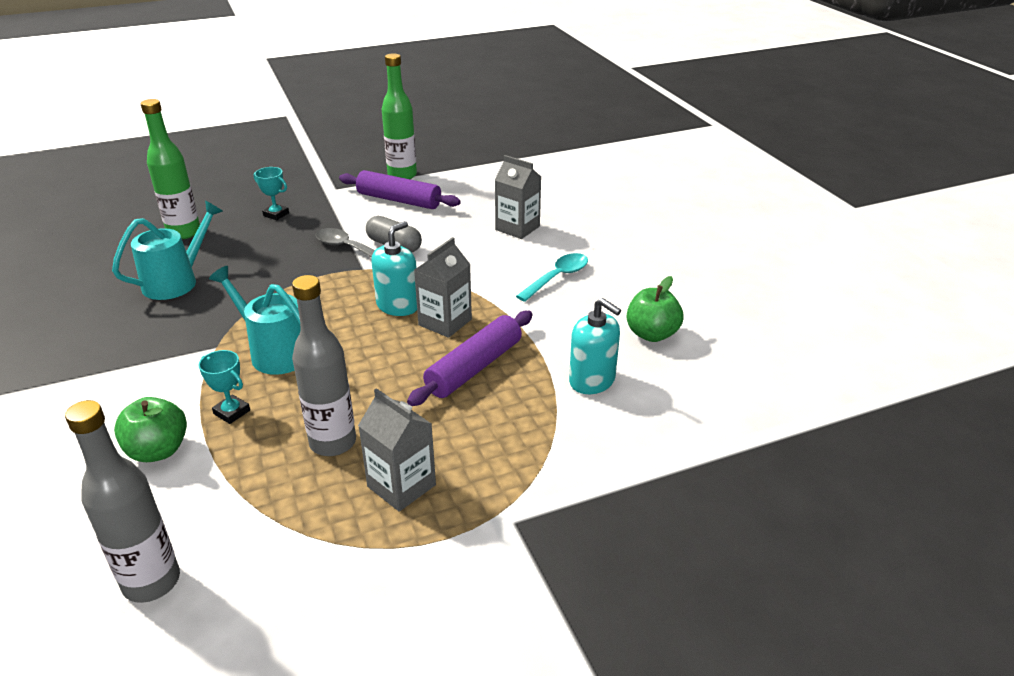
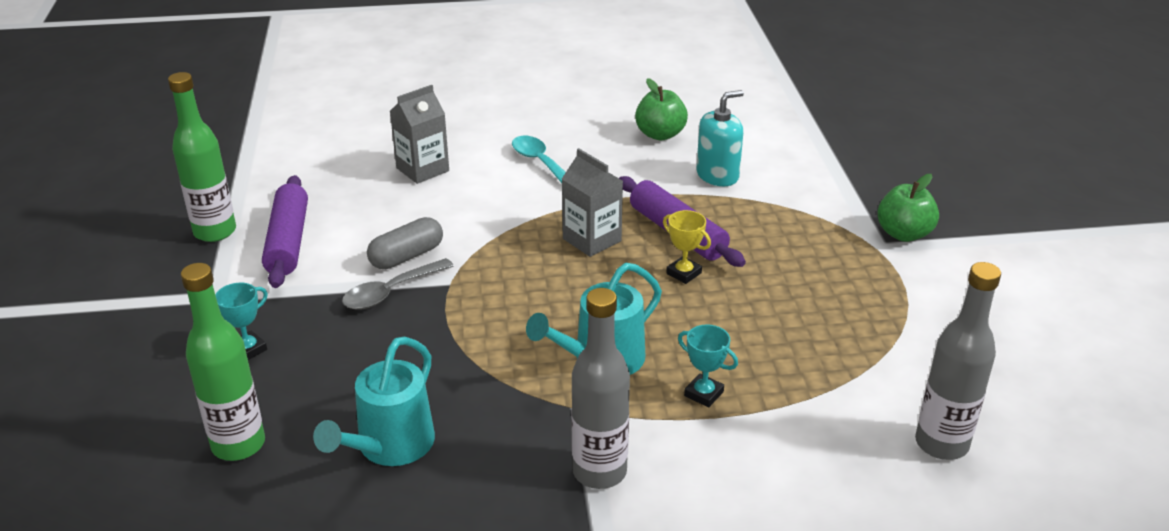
camera: 75 degrees left, 0 degrees up
turquoise watering can [112,200,223,300] -> turquoise watering can turned 120 degrees counterclockwise [313,336,435,466]
green apple [114,397,187,462] -> green apple moved to [877,174,939,242]
turquoise trophy [199,350,250,424] -> turquoise trophy turned 75 degrees clockwise [678,324,738,407]
grey bottle [292,275,356,456] -> grey bottle moved to [571,288,630,489]
purple rolling pin [339,170,461,209] -> purple rolling pin turned 45 degrees counterclockwise [262,175,308,288]
grey carton [358,388,436,512] -> none
turquoise soap dispenser [371,221,417,316] -> none
none -> yellow trophy [663,210,711,284]

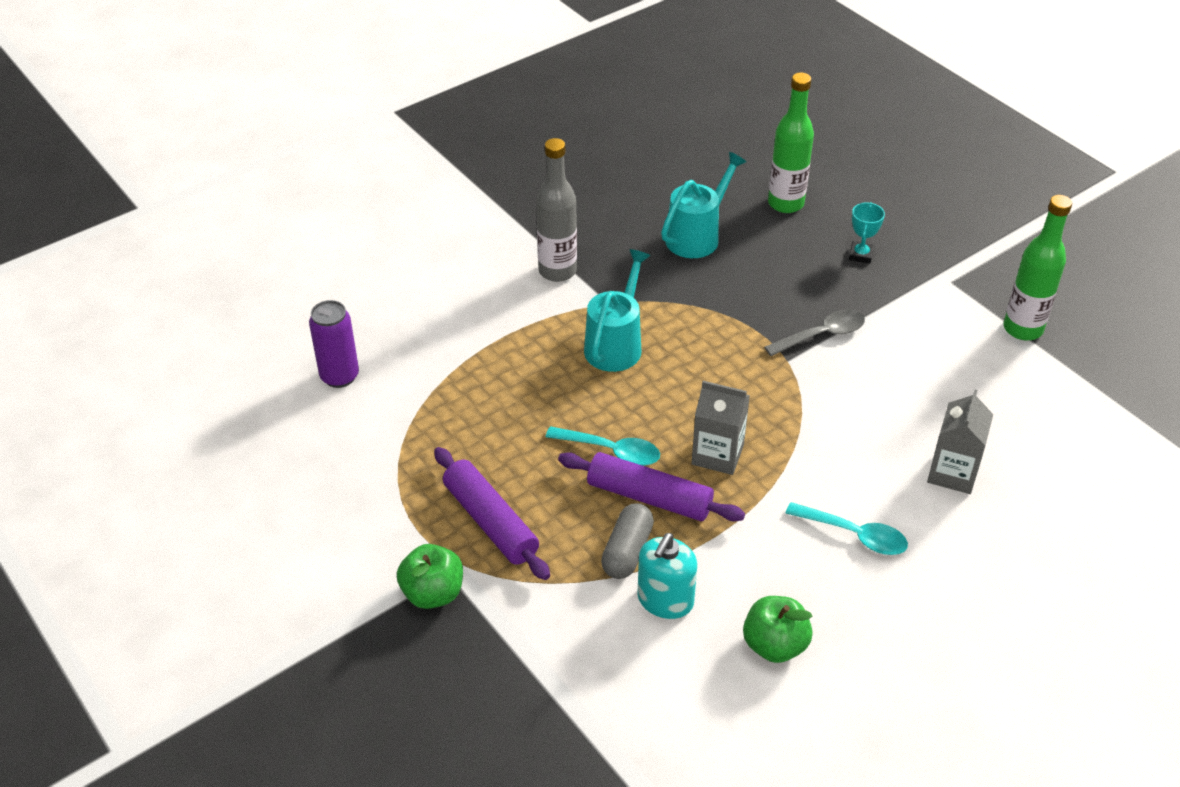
camera: 150 degrees right, 10 degrees up
purple rolling pin [262,175,308,288] -> purple rolling pin moved to [434,447,550,580]
turquoise watering can [313,336,435,466] -> turquoise watering can turned 45 degrees clockwise [661,152,747,258]
grey spoon [342,258,454,310] -> grey spoon turned 45 degrees clockwise [764,309,865,356]
grey capsule [367,217,443,269] -> grey capsule moved to [601,503,654,579]
yellow trophy [663,210,711,284] -> turquoise spoon [546,426,660,466]
turquoise trophy [678,324,738,407] -> none
grey bottle [915,262,1001,460] -> purple can [309,300,359,388]

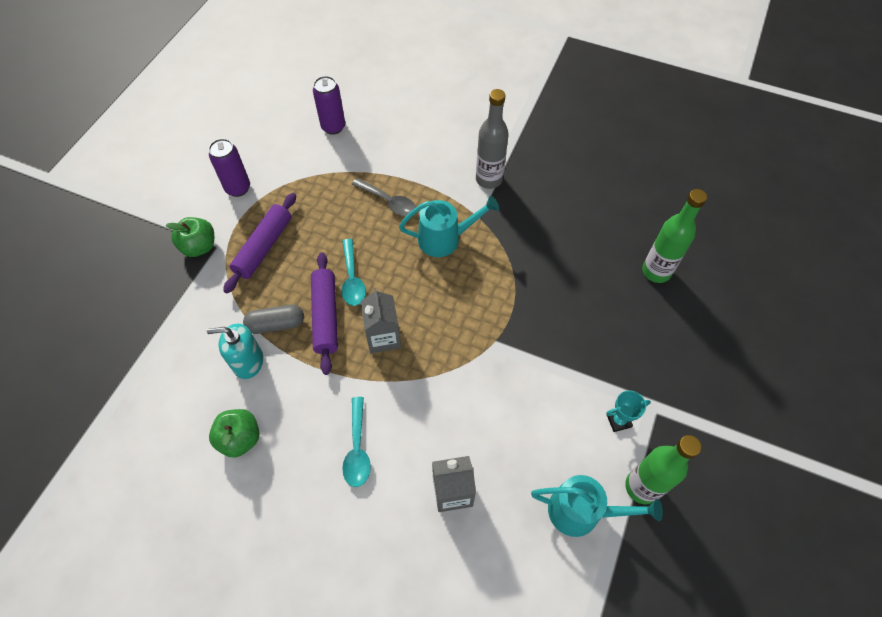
camera: 60 degrees right, 15 degrees up
turquoise watering can [661,152,747,258] -> turquoise watering can moved to [531,475,663,537]
grey spoon [764,309,865,356] -> grey spoon moved to [352,178,416,216]
turquoise trophy [849,202,885,264] -> turquoise trophy moved to [606,390,651,432]
none -> purple can [209,139,250,197]

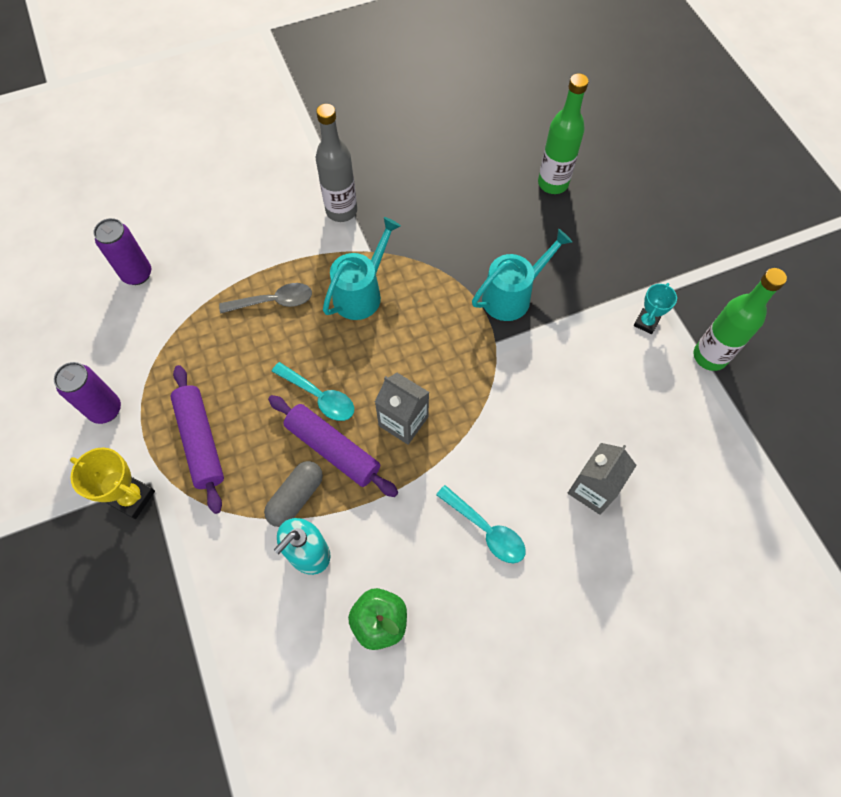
camera: 45 degrees left, 5 degrees up
green apple [165,217,214,257] -> yellow trophy [70,447,155,519]
turquoise watering can [531,475,663,537] -> turquoise watering can moved to [472,229,572,321]

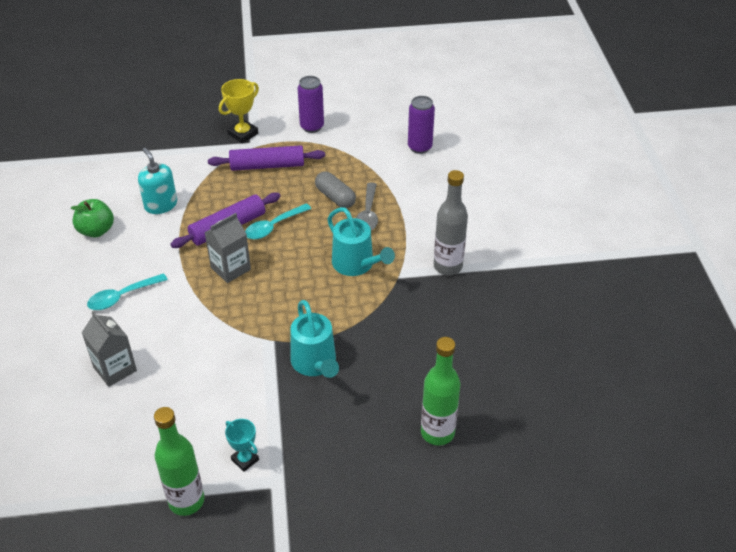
camera: 105 degrees right, 20 degrees down
grey capsule [264,461,323,527] -> grey capsule moved to [315,172,356,208]

